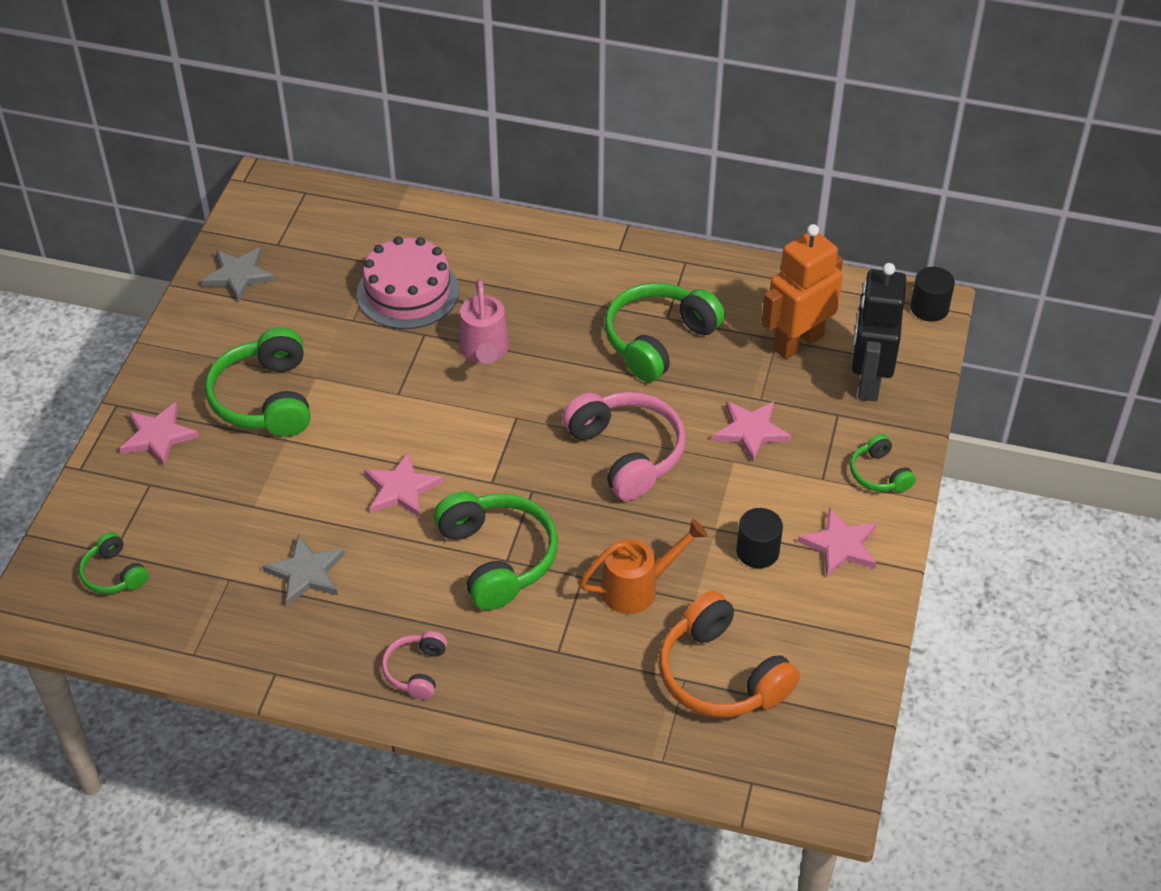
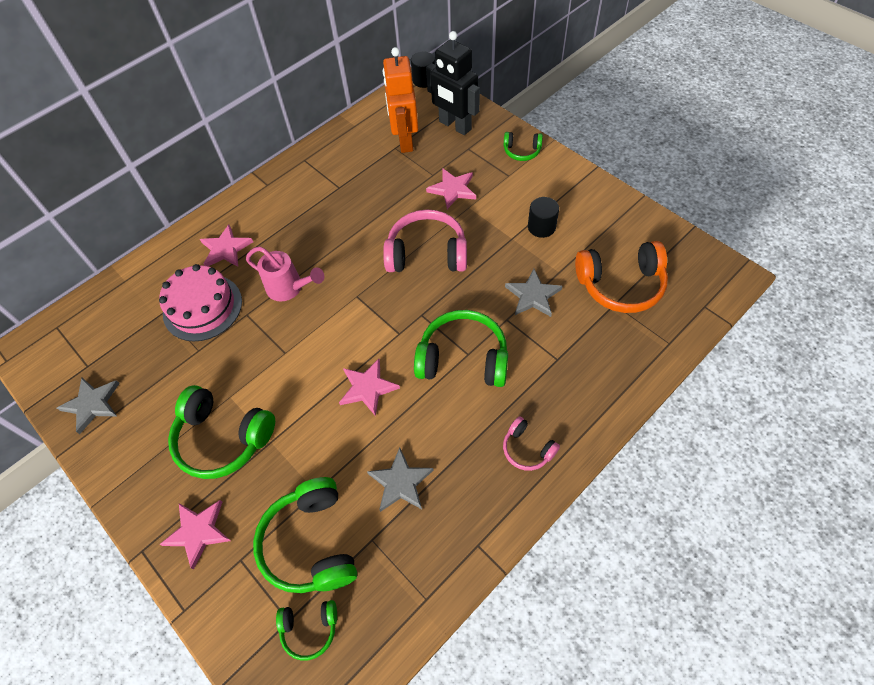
camera: 55 degrees left, 10 degrees up
orange watering can [580,519,707,614] -> grey star [505,269,563,317]
green headphones [604,283,725,382] -> green headphones moved to [253,477,357,593]
pink star [798,507,877,577] -> pink star moved to [200,225,253,267]

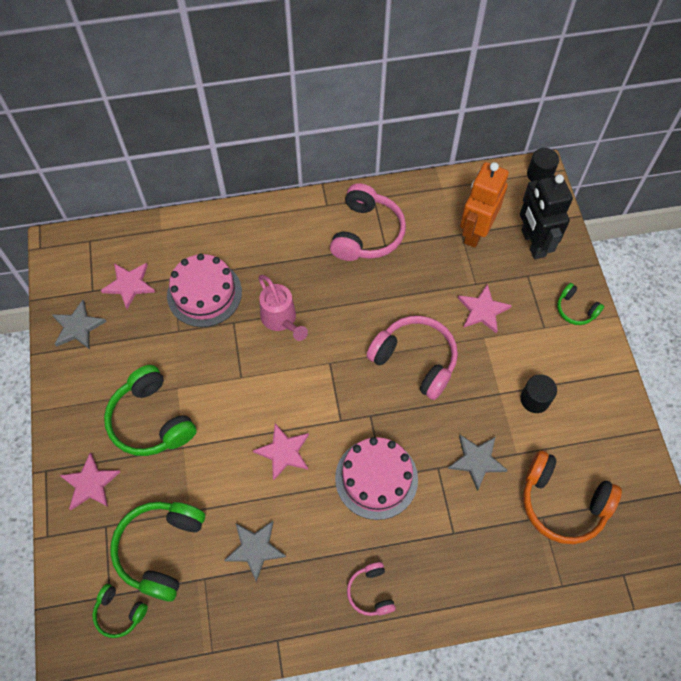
camera: 30 degrees right, 5 degrees up
pink star [200,225,253,267] -> pink star moved to [101,263,155,309]
green headphones [414,310,508,387] -> pink cake [335,437,418,520]
none -> pink headphones [330,183,406,261]

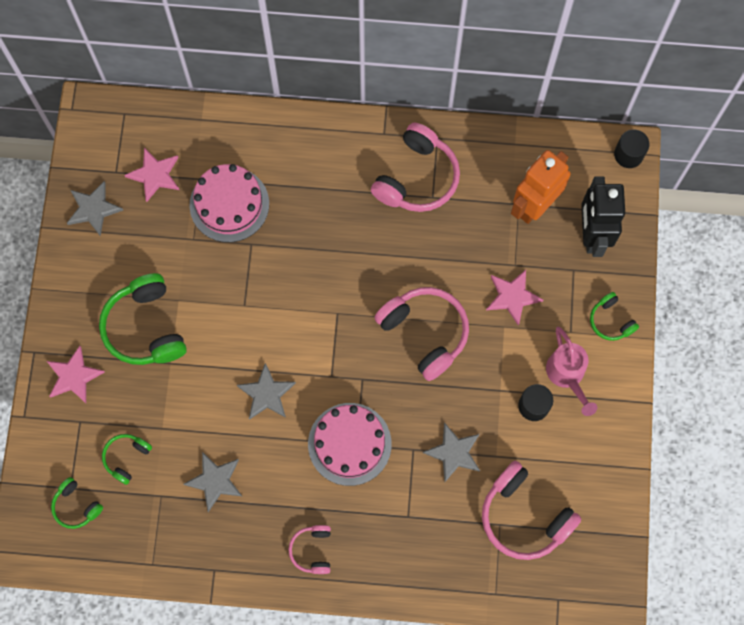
camera: 15 degrees right, 10 degrees up
green headphones [110,501,205,602] -> green headphones [102,434,152,485], size x0.53
pink star [253,423,309,481] -> grey star [237,363,296,420]
pink watering can [258,275,308,341] -> pink watering can moved to [546,327,597,416]
orange headphones [523,450,622,544] -> pink headphones [482,461,581,560]

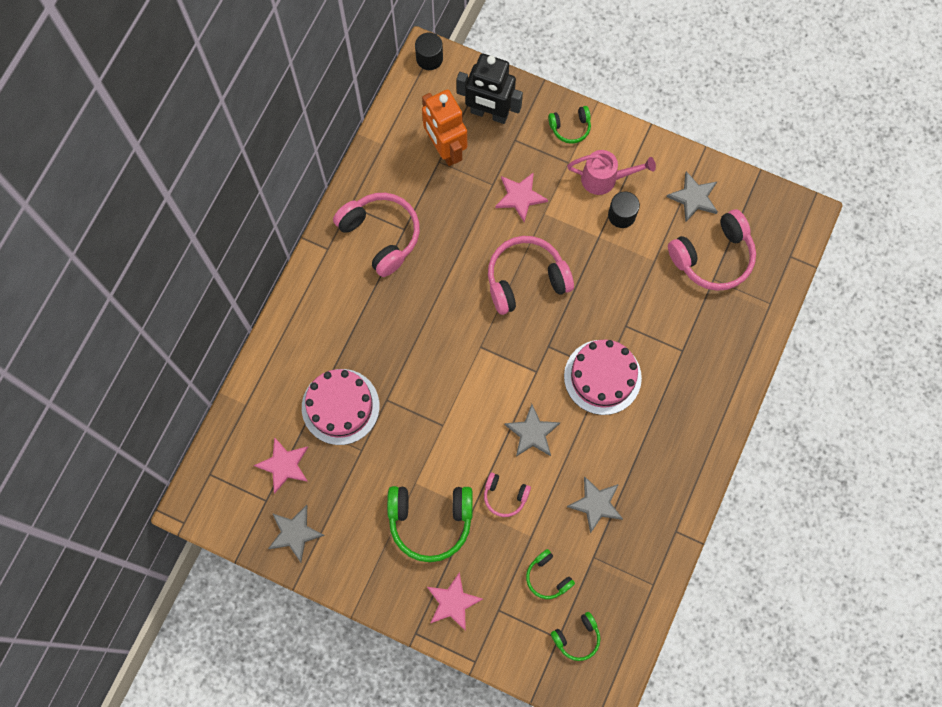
camera: 70 degrees left, 0 degrees up
pink headphones [288,525,331,574] -> pink headphones moved to [484,473,531,517]
grey star [423,422,480,482] -> grey star moved to [666,171,718,222]

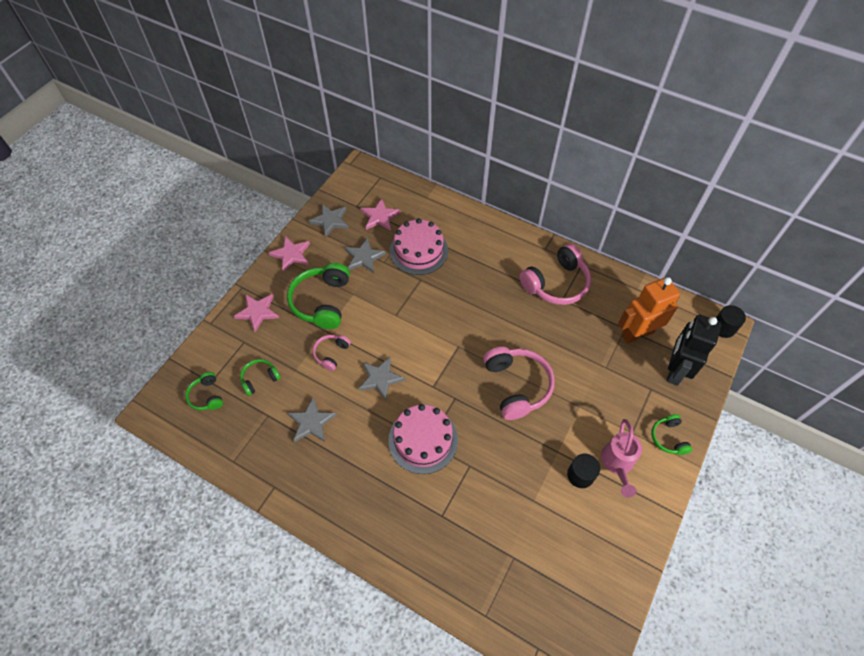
camera: 95 degrees right, 15 degrees down
pink star [495,172,548,222] -> pink star moved to [269,236,310,272]
grey star [666,171,718,222] -> grey star moved to [344,238,386,273]
pink headphones [668,209,756,291] -> none

